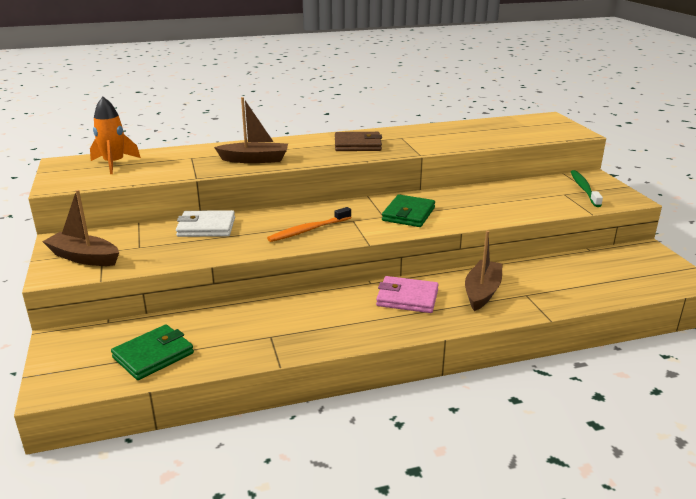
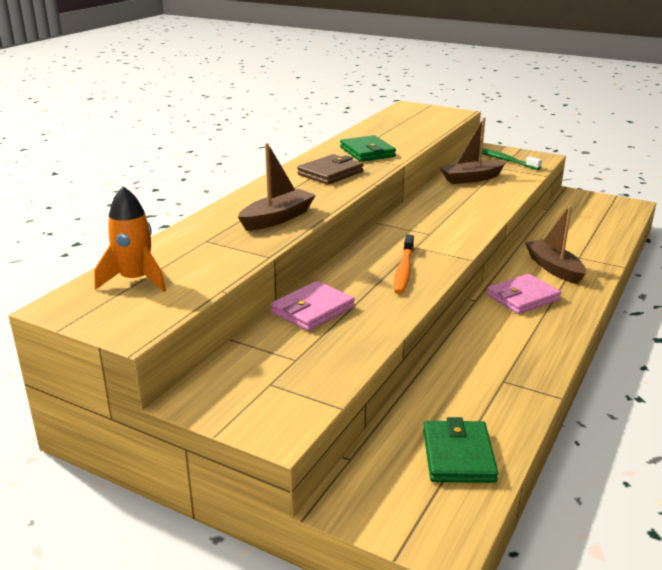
camera: 45 degrees left, 0 degrees up
brown boat [42,190,119,266] -> brown boat moved to [440,117,506,184]
white wallet [176,210,235,237] -> pink wallet [271,281,355,331]
green wallet [382,195,435,227] -> green wallet moved to [340,135,396,162]

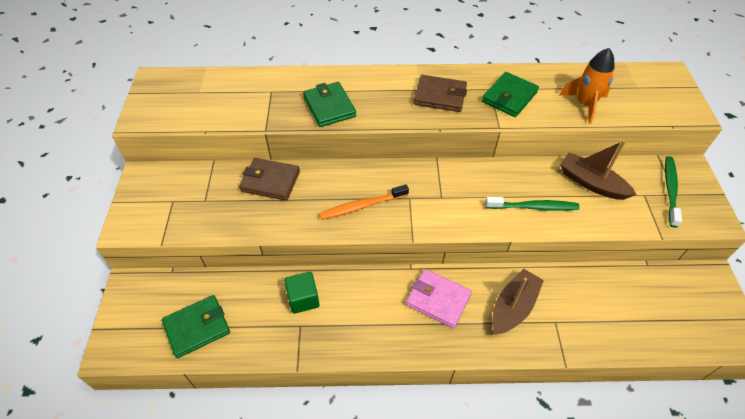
camera: 60 degrees right, 25 degrees up
orange rocket [94,186,166,292] -> orange rocket moved to [559,48,615,124]
brown boat [238,143,316,231] -> green wallet [303,82,356,127]
pink wallet [271,281,355,331] -> brown wallet [239,158,300,201]
none -> green cube [284,272,320,314]
none -> green toothbrush [485,197,580,211]

